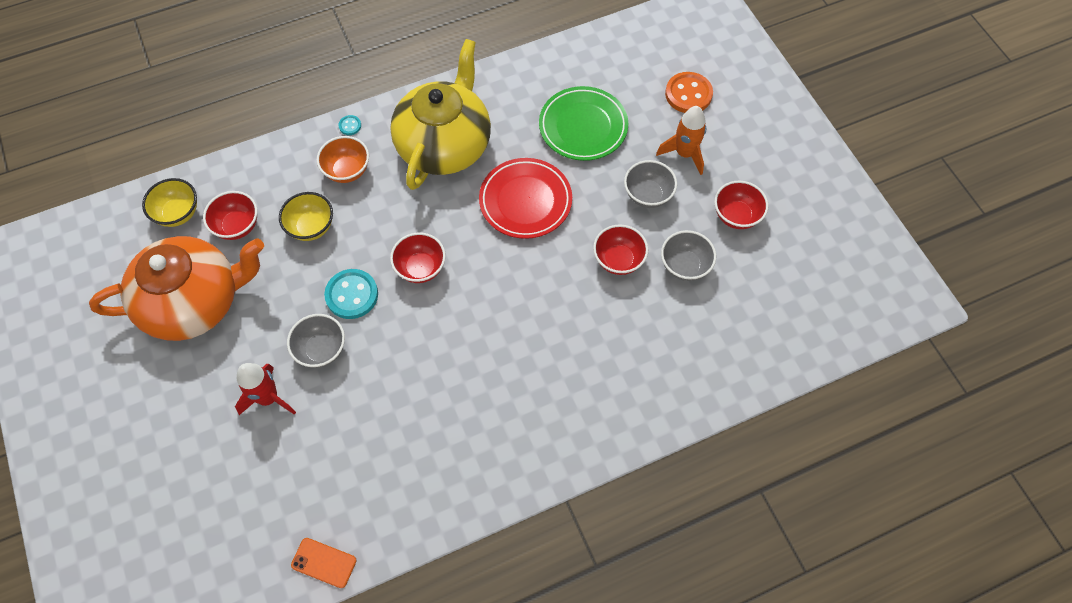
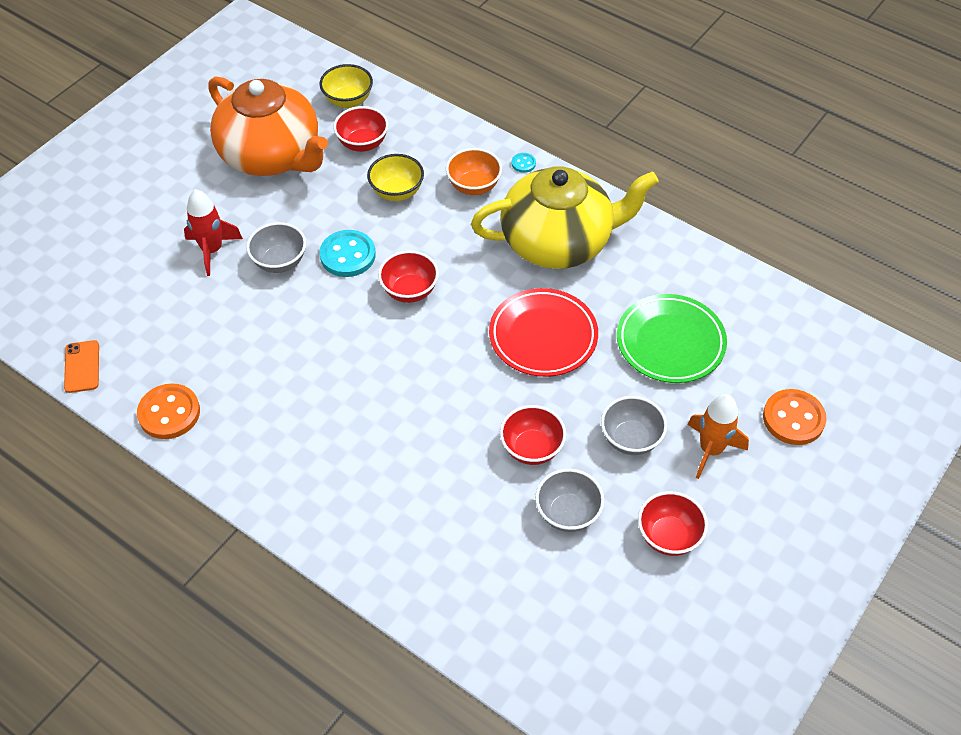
camera: 60 degrees right, 10 degrees down
none -> orange button [137,383,200,439]

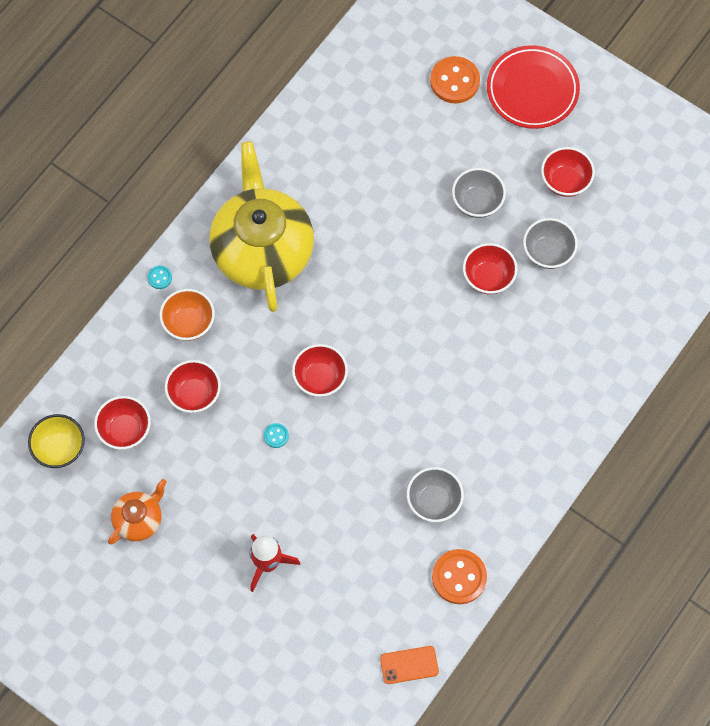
camera: 90 degrees left, 15 degrees up
orange teapot [208,76,328,176] -> orange teapot [108,479,167,544], size x0.46
grey bowl [246,222,306,273] -> grey bowl moved to [407,467,464,522]
turquoise button [319,230,376,277] -> turquoise button [264,423,289,448], size x0.47
yellow bowl [367,154,424,201] -> red bowl [165,360,221,413]
red plate [489,288,598,377] -> red plate moved to [487,45,580,129]
green plate [617,294,727,383] -> none
orange rocket [687,394,749,479] -> none

